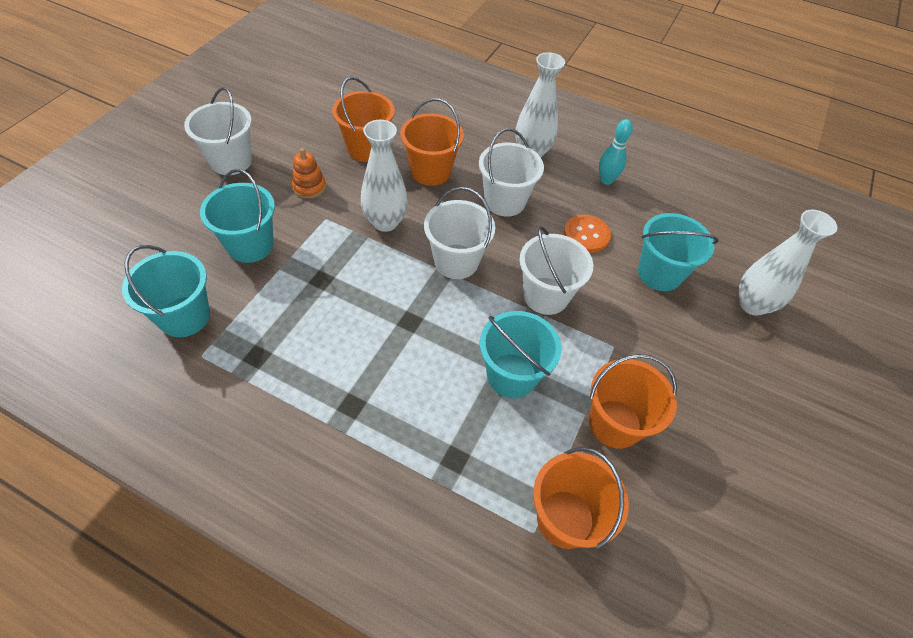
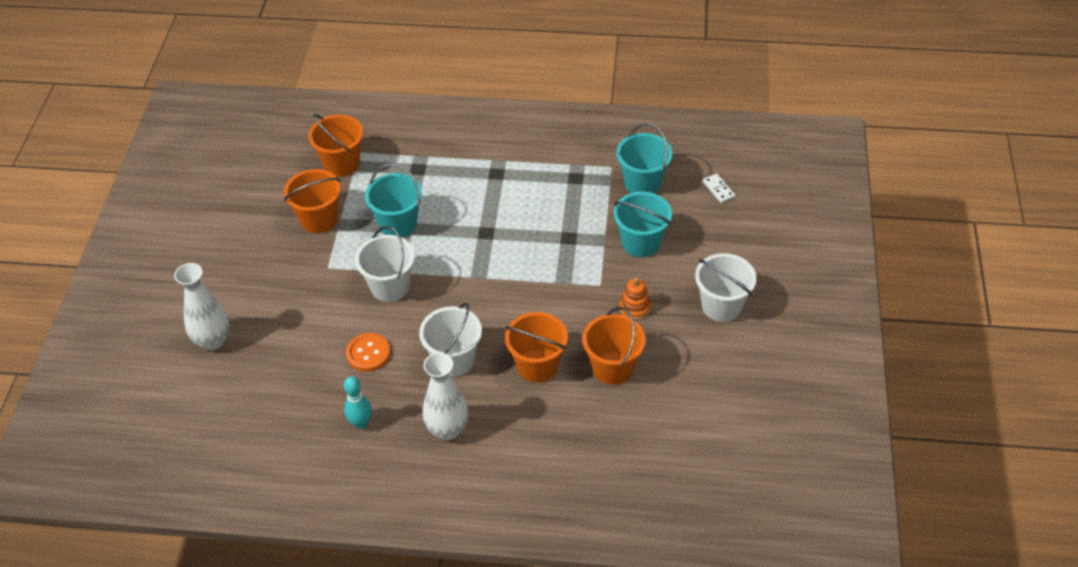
camera: 165 degrees right, 5 degrees down
white vase [360,120,408,232] -> none
white bucket [424,187,495,279] -> none
turquoise bucket [638,213,718,291] -> none
none -> white domino [703,173,736,203]

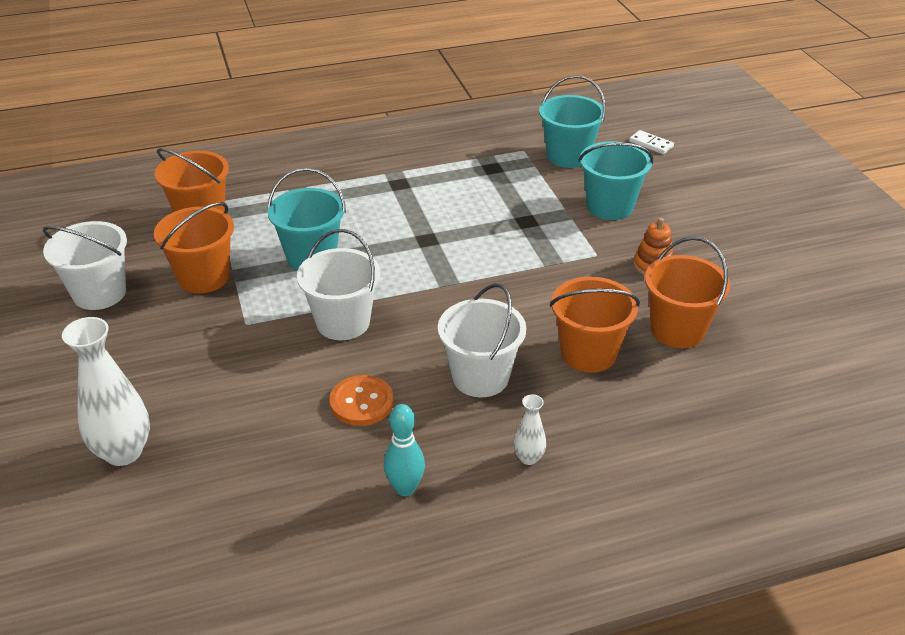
camera: 25 degrees left, 10 degrees down
white vase [423,353,468,440] -> white vase [514,394,546,465], size x0.49
white bucket [695,253,757,322] -> white bucket moved to [43,221,127,310]

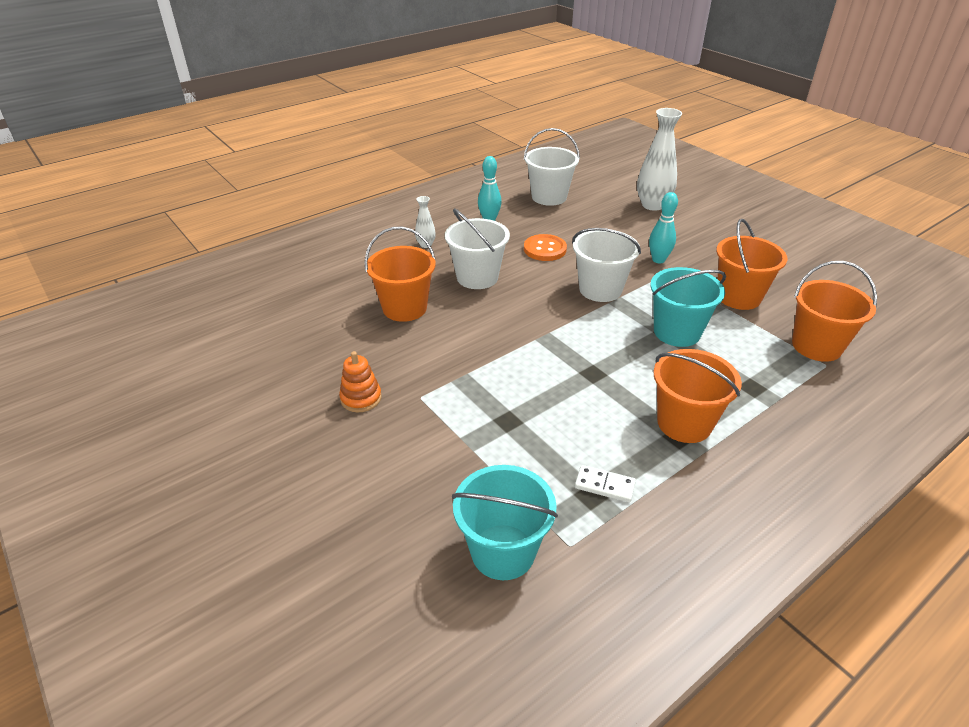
camera: 160 degrees right, 0 degrees up
white bucket [43,221,127,310] -> white bucket moved to [524,128,580,206]
turquoise bucket [578,141,653,220] -> none
white domino [629,130,674,154] -> white domino moved to [575,465,636,503]
orange bucket [645,237,730,348] -> orange bucket moved to [653,349,742,443]
none -> turquoise bowling pin [649,192,678,264]

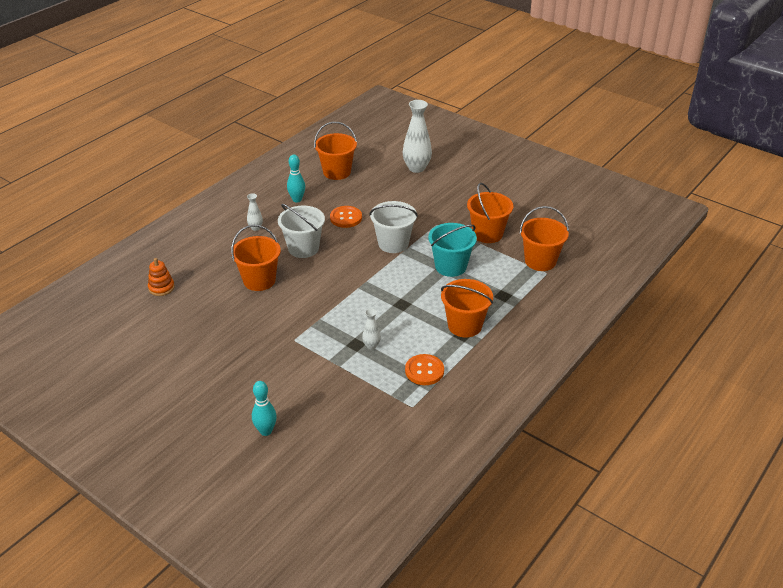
camera: 15 degrees left, 0 degrees up
orange stacking toy [339,351,382,412] -> orange stacking toy moved to [148,258,175,296]
turquoise bucket [452,465,558,580] -> none
white bucket [524,128,580,206] -> orange bucket [314,122,357,180]
white domino [575,465,636,503] -> orange button [405,354,444,385]
turquoise bowling pin [649,192,678,264] -> turquoise bowling pin moved to [252,381,277,436]
none -> white vase [362,309,381,349]

